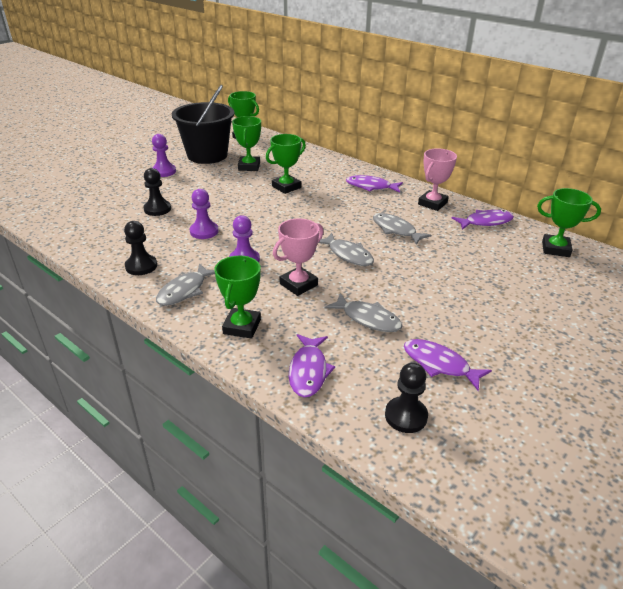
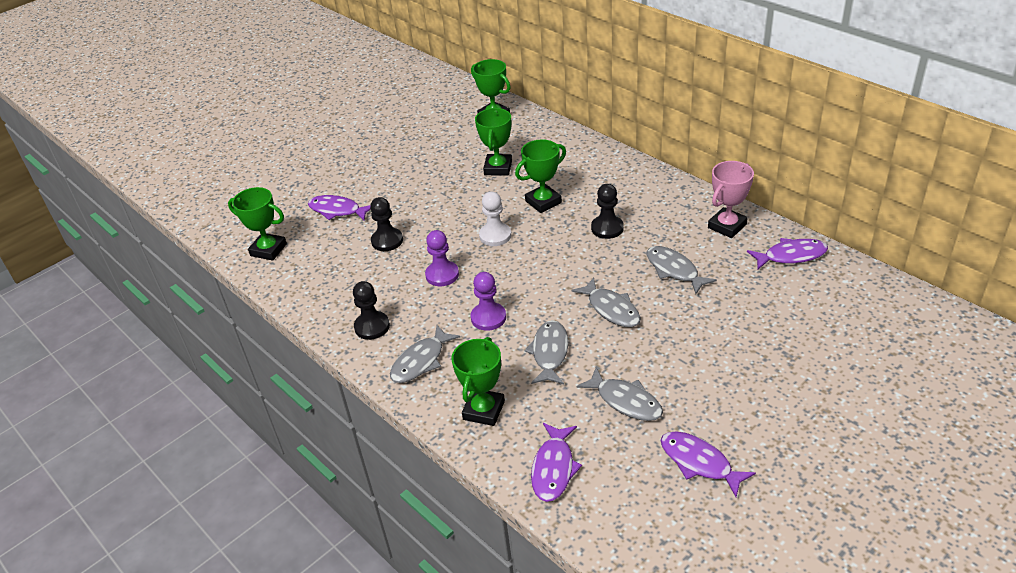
camera: 10 degrees right, 5 degrees up
purple pawn [152,134,176,177] -> none
black bucket [172,85,234,164] -> none
pink trophy [273,219,324,296] -> grey fish [524,320,568,385]
purple fish [346,175,403,193] -> purple fish moved to [308,195,371,221]
black pawn [385,363,428,433] -> black pawn moved to [591,184,624,239]
green trophy [537,188,601,257] -> green trophy moved to [228,187,287,261]
none -> white pawn [479,192,511,246]

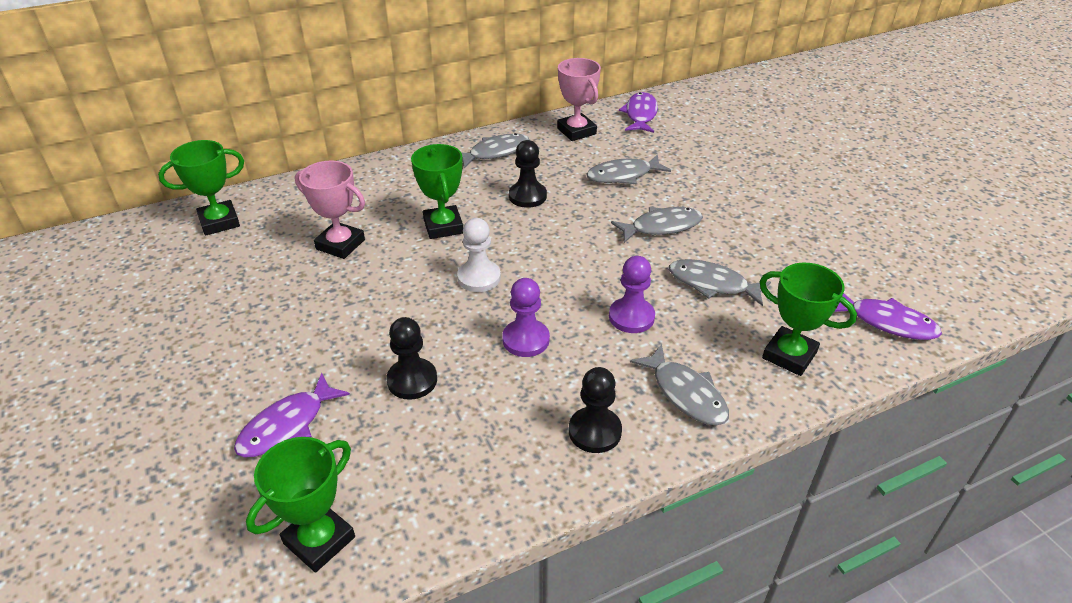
camera: 75 degrees left, 0 degrees up
green trophy [475,108,512,176] -> pink trophy [295,160,365,259]
grey fish [577,367,663,421] -> grey fish moved to [462,133,529,168]
purple fish [661,431,756,497] -> none

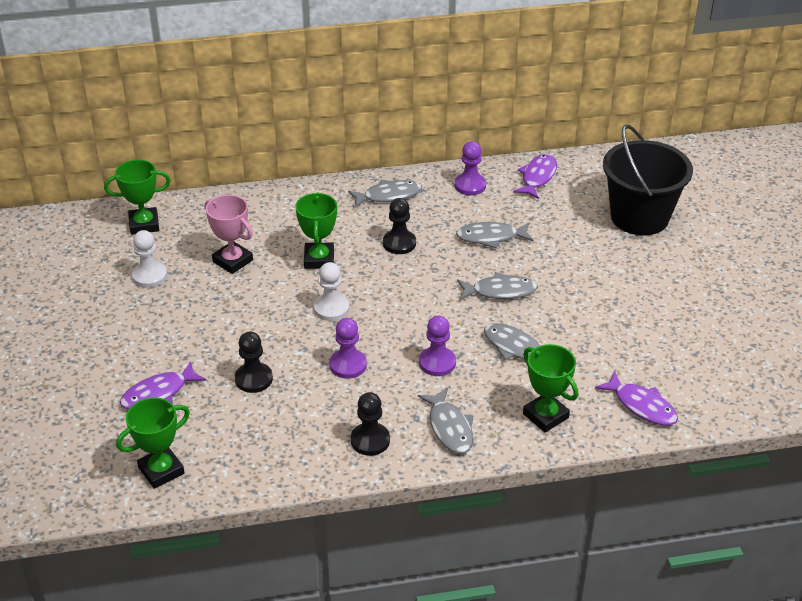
camera: 15 degrees right, 0 degrees up
pink trophy [557,58,601,141] -> purple pawn [455,141,486,195]
none -> white pawn [132,230,167,288]
none -> black bucket [603,125,693,235]

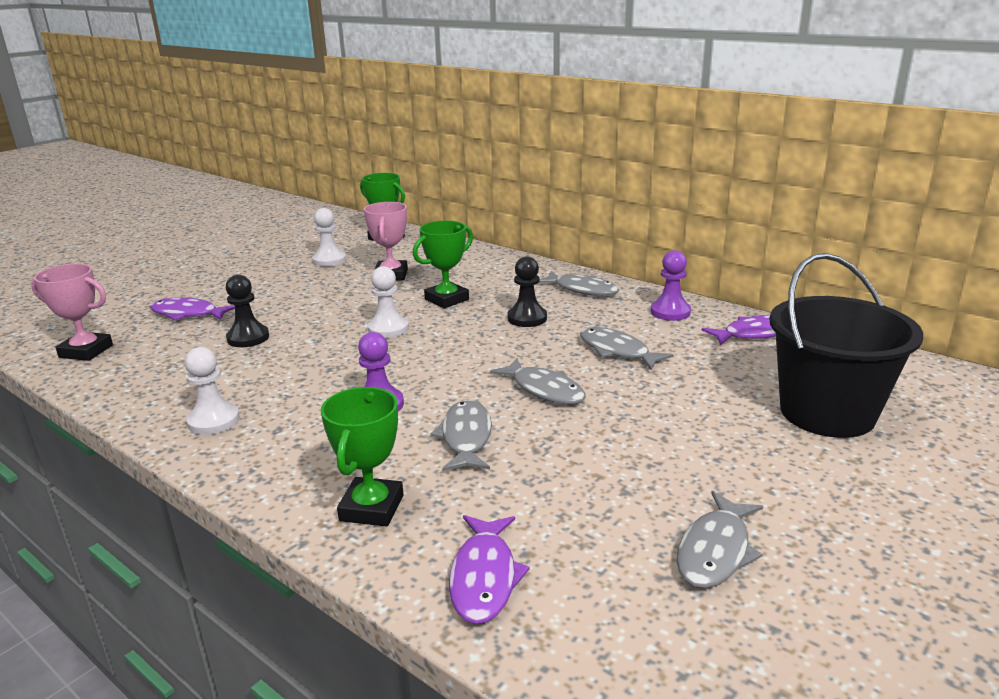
camera: 50 degrees right, 15 degrees down
green trophy [116,397,190,489] -> pink trophy [31,264,113,361]
purple pawn [330,318,367,379] -> none
black pawn [351,392,390,456] -> white pawn [184,347,240,435]
grey fish [418,388,473,454] -> grey fish moved to [676,491,763,588]

